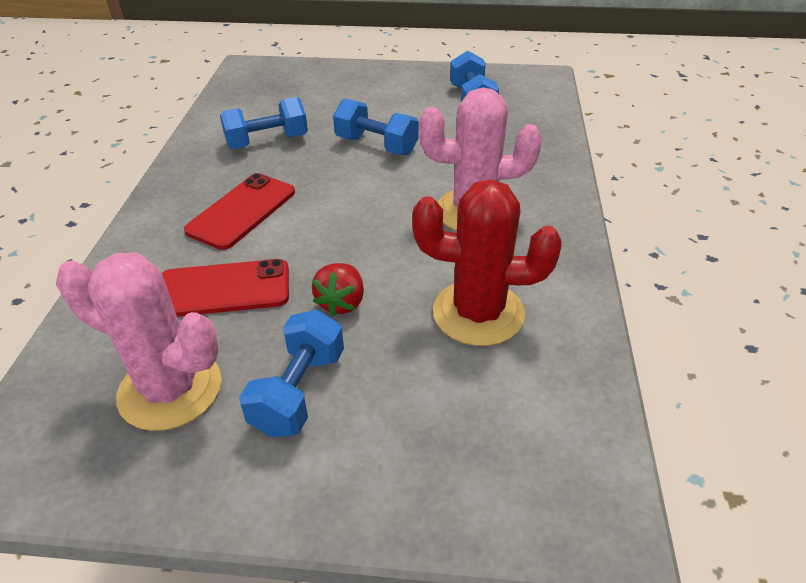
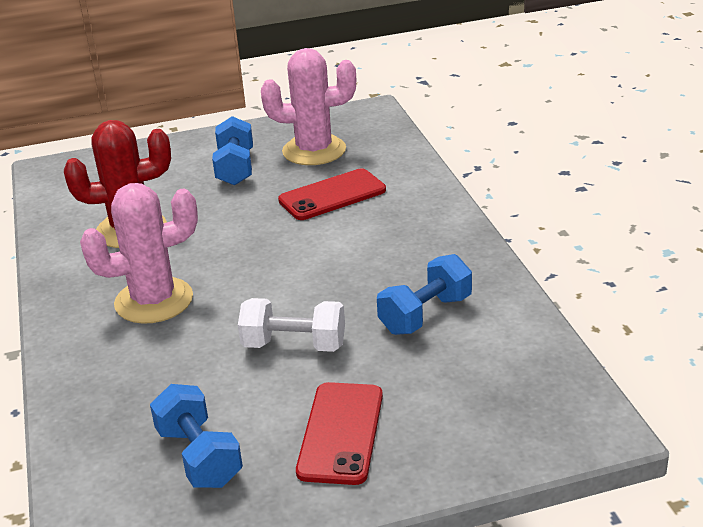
camera: 160 degrees right, 10 degrees down
red phone [184,173,295,250] -> red phone moved to [296,382,383,485]
red strawberry [312,263,364,316] -> none
blue dumbbell [333,98,419,155] -> white dumbbell [238,298,345,352]

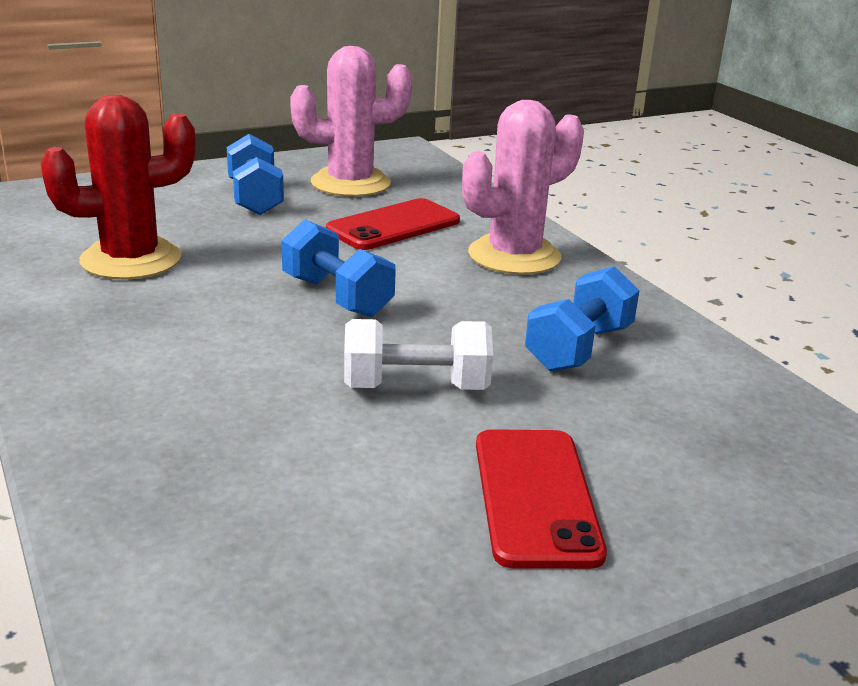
camera: 15 degrees left, 5 degrees down
pink cactus [80,183,198,324] -> pink cactus moved to [462,100,584,275]
blue dumbbell [150,384,243,488] -> blue dumbbell moved to [282,220,396,317]

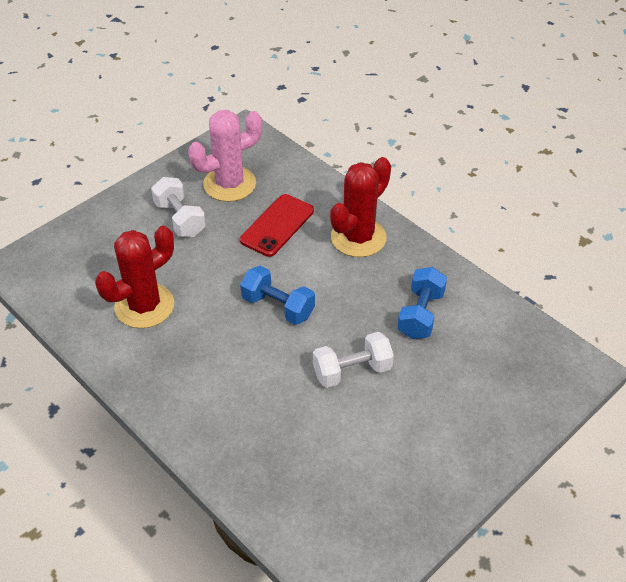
camera: 15 degrees left, 20 degrees up
blue dumbbell [227,134,284,215] -> white dumbbell [151,177,206,237]
pink cactus [462,100,584,275] -> red cactus [330,157,391,257]
red phone [476,429,607,569] -> none

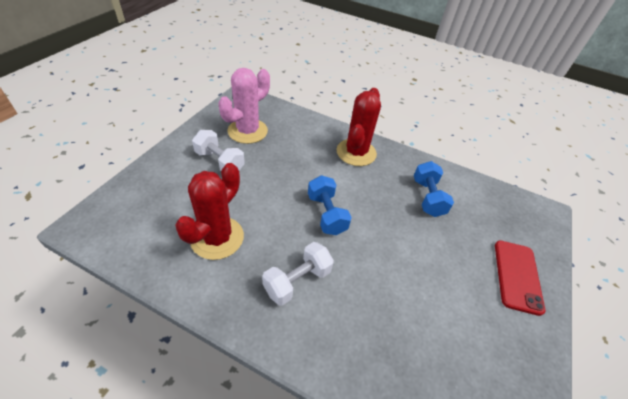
camera: 25 degrees left, 0 degrees up
red phone [240,194,314,257] -> red phone moved to [495,240,545,316]
blue dumbbell [240,266,315,325] -> blue dumbbell turned 60 degrees clockwise [308,175,352,235]
white dumbbell [313,332,394,388] -> white dumbbell moved to [262,242,334,306]

